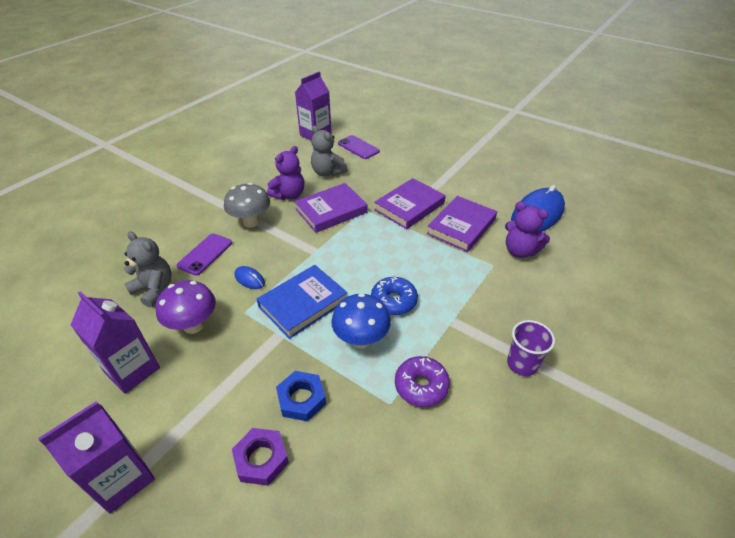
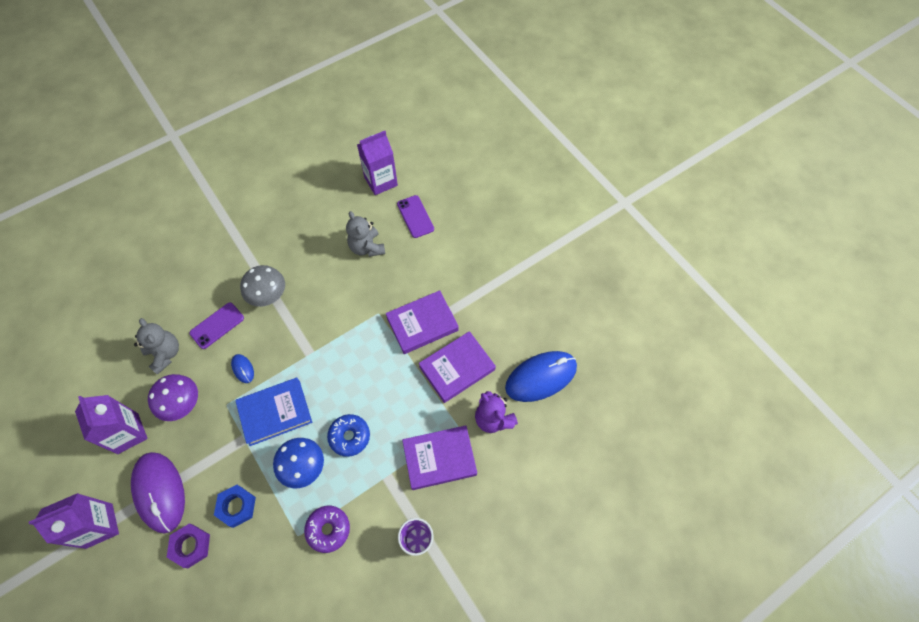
camera: 20 degrees right, 20 degrees up
purple teddy bear [267,146,304,200] -> none
purple book [294,183,368,233] -> purple book moved to [402,425,477,490]
none -> purple mouse [131,452,185,534]

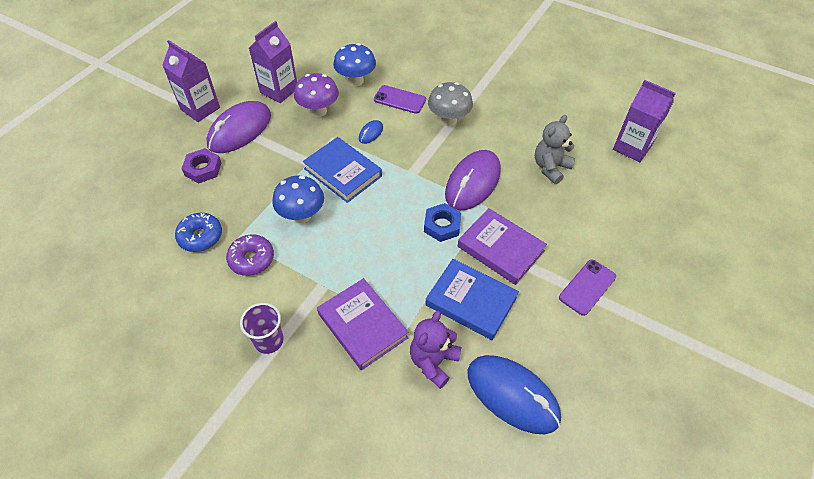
camera: 65 degrees right, 10 degrees down
grey teddy bear [134,318,179,375] -> blue mushroom [333,43,376,86]
blue nut [214,485,256,528] -> blue nut moved to [424,203,461,242]
blue donut [327,414,370,457] -> blue donut moved to [175,213,222,252]
purple phone [397,195,434,238] -> purple phone moved to [559,259,616,316]
purple book [419,331,496,403] -> blue book [425,259,519,340]
none -> purple mouse [445,150,501,210]

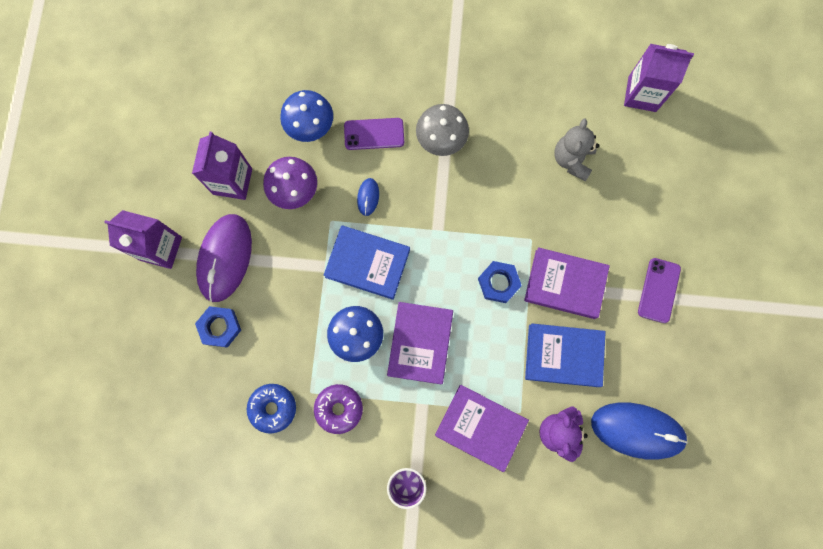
camera: 25 degrees left, 25 degrees up
purple nut [181,148,221,184] -> blue nut [195,306,241,348]
purple mouse [445,150,501,210] -> none
none -> purple book [387,302,453,384]

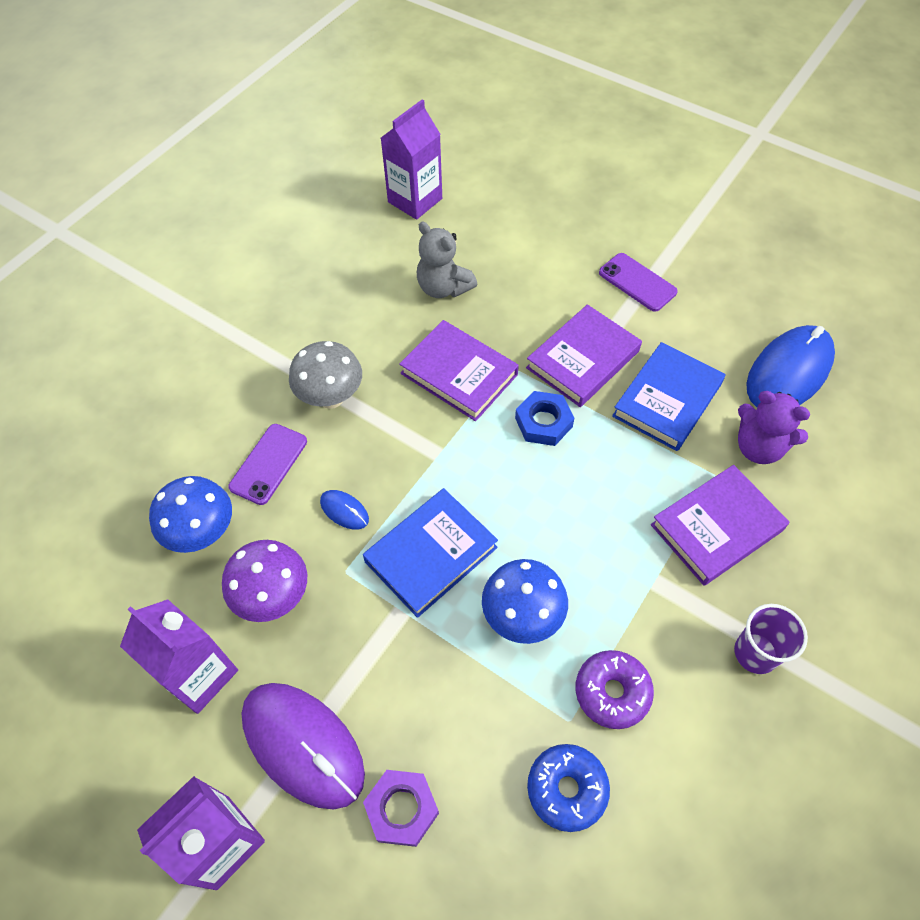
camera: 60 degrees left, 20 degrees down
blue nut [195,306,241,348] -> purple nut [363,770,439,847]
purple book [387,302,453,384] -> purple book moved to [399,320,519,421]

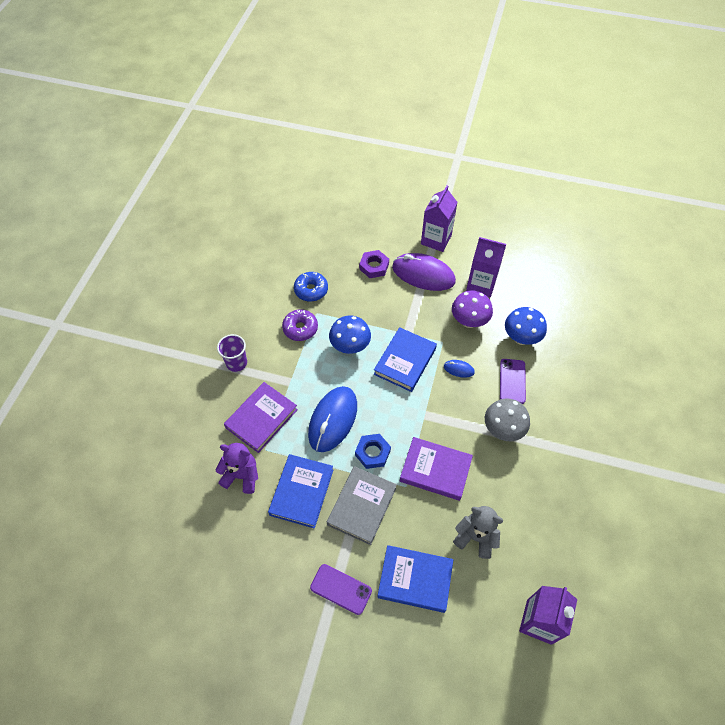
camera: 160 degrees right, 0 degrees up
purple book [526,304,642,407] -> grey book [327,466,397,545]
blue mouse [746,325,835,407] -> blue mouse moved to [308,386,357,452]
none -> blue book [377,545,453,613]

